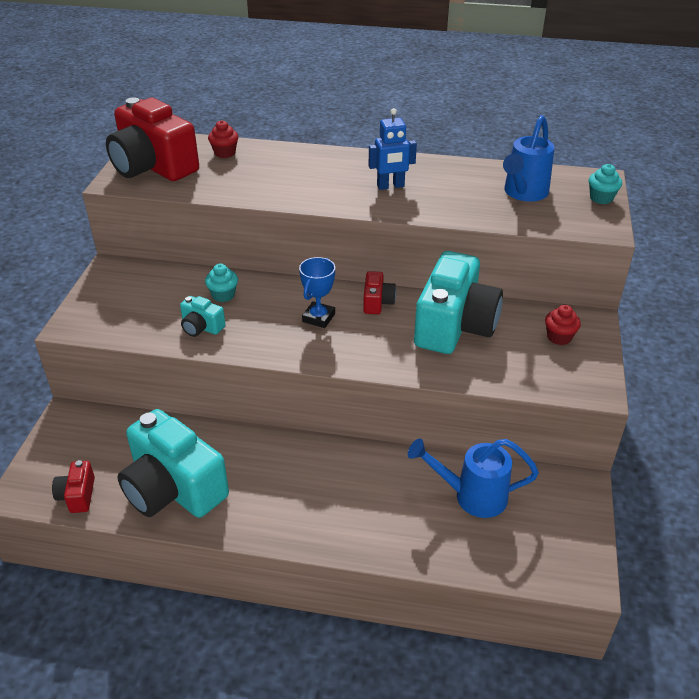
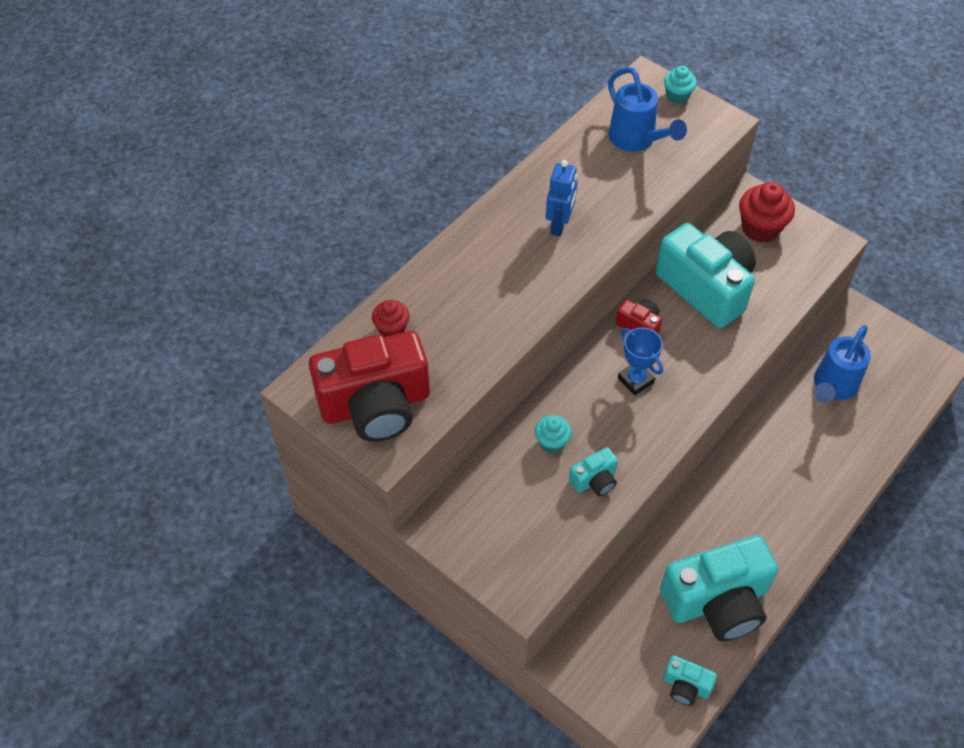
camera: 60 degrees left, 15 degrees up
red camera [52,460,95,513] -> turquoise camera [663,655,717,706]
red cupcake [545,305,581,345] -> red cupcake [739,182,795,243], size x1.68

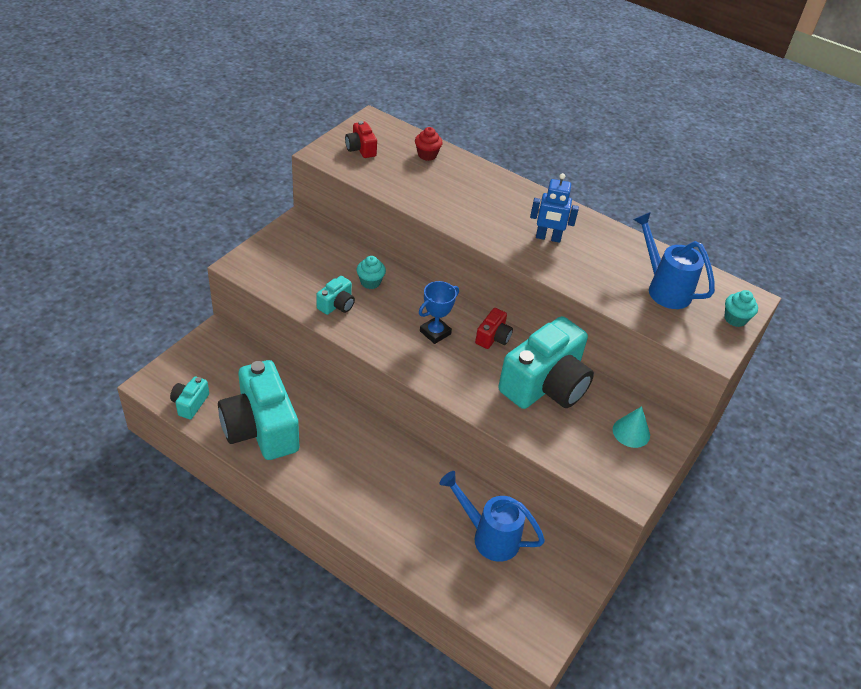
camera: 80 degrees right, 10 degrees down
red camera [309,331,430,442] -> red camera [345,121,377,158], size x0.44
turquoise camera [569,447,618,496] -> turquoise camera turned 105 degrees counterclockwise [316,276,355,315]
blue watering can [608,67,687,152] -> blue watering can turned 90 degrees clockwise [633,212,715,309]
red cupcake [739,182,795,243] -> turquoise cone [613,406,650,448]

